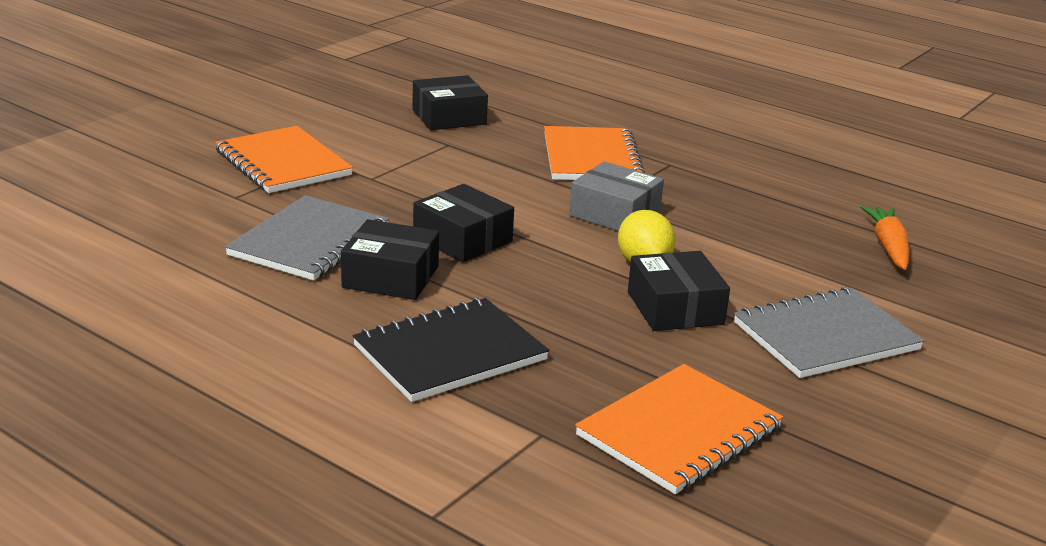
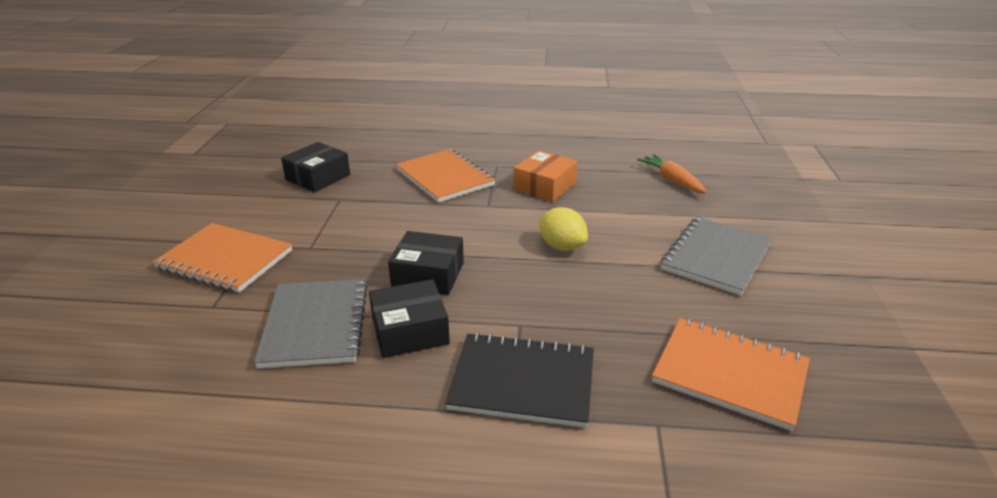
camera: 30 degrees left, 5 degrees up
black notebook [353,298,549,402] -> black notebook turned 75 degrees clockwise [445,332,594,428]
grey box [569,161,664,231] -> none
orange notebook [575,364,783,494] -> orange notebook turned 75 degrees counterclockwise [652,318,810,431]
black box [628,251,730,331] -> none
none -> orange box [513,150,578,202]

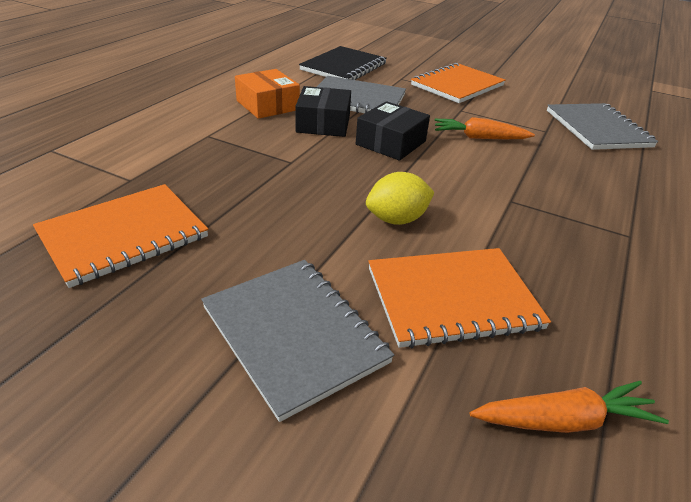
camera: 110 degrees right, 5 degrees up
black box [281,142,350,192] -> grey notebook [547,103,658,150]
orange notebook [396,149,495,203] -> orange notebook moved to [368,248,551,348]
black notebook [445,332,594,428] -> black notebook moved to [299,46,387,80]
orange box [513,150,578,202] -> orange box moved to [235,69,300,119]
none -> orange carrot [435,117,535,139]

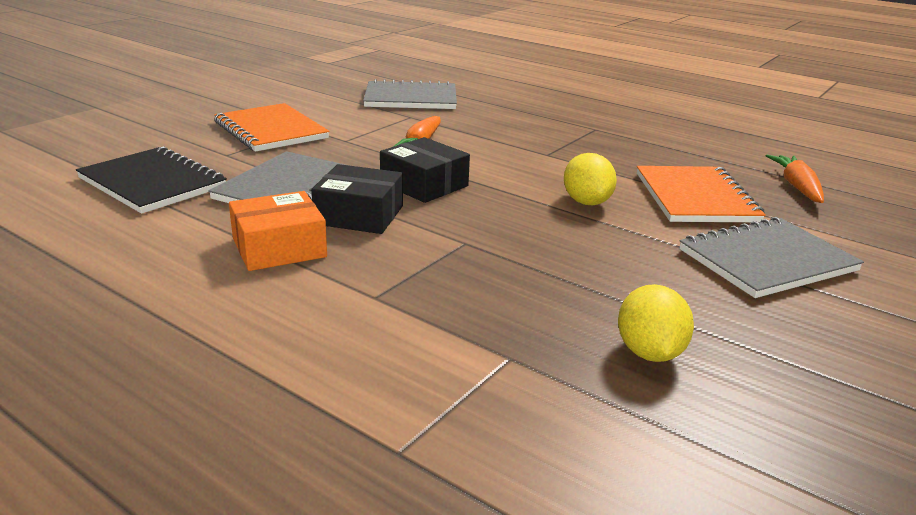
camera: 80 degrees left, 10 degrees down
orange notebook [33,184,208,288] -> yellow lemon [618,284,694,362]

